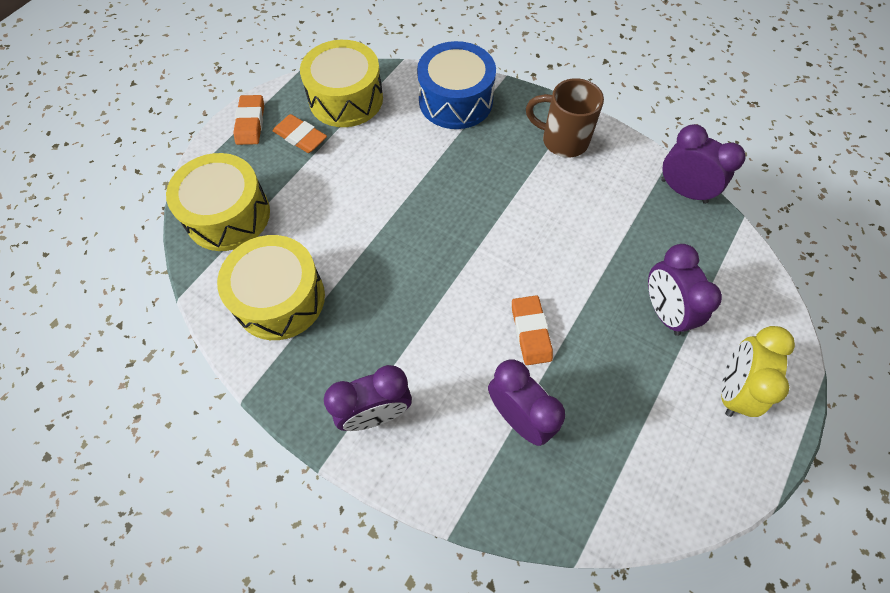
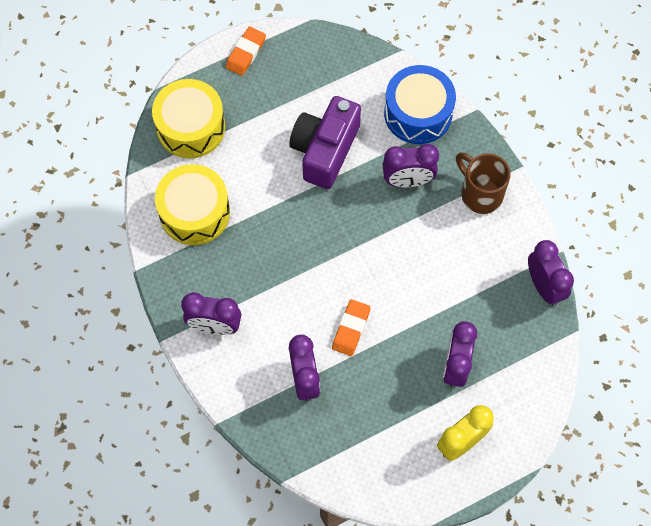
camera: 30 degrees right, 5 degrees up
orange eraser [272,114,327,153] -> none
yellow drum [300,40,383,127] -> none
none -> purple camera [289,96,361,189]
none -> purple clock [383,144,439,187]

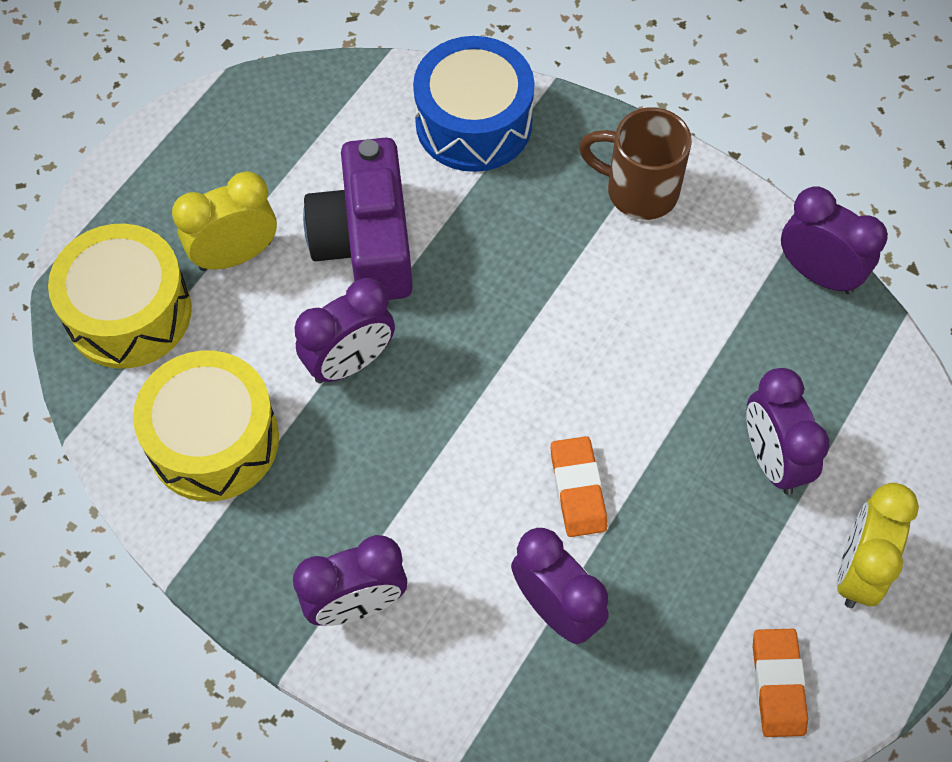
camera: 30 degrees left, 5 degrees down
orange eraser [226,26,266,76] -> orange eraser moved to [753,629,808,737]
purple clock [383,144,439,187] -> purple clock moved to [295,278,395,384]
none -> yellow clock [172,171,277,271]

